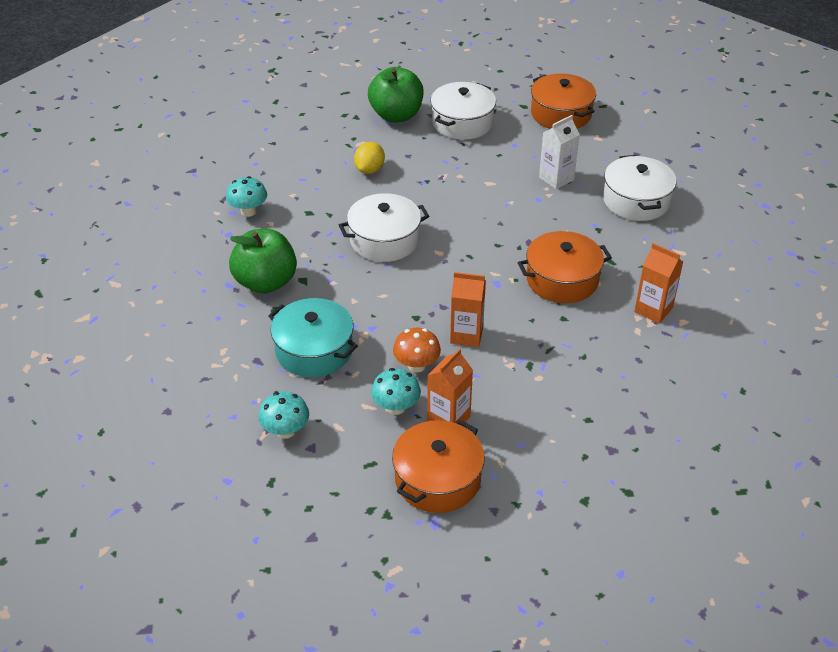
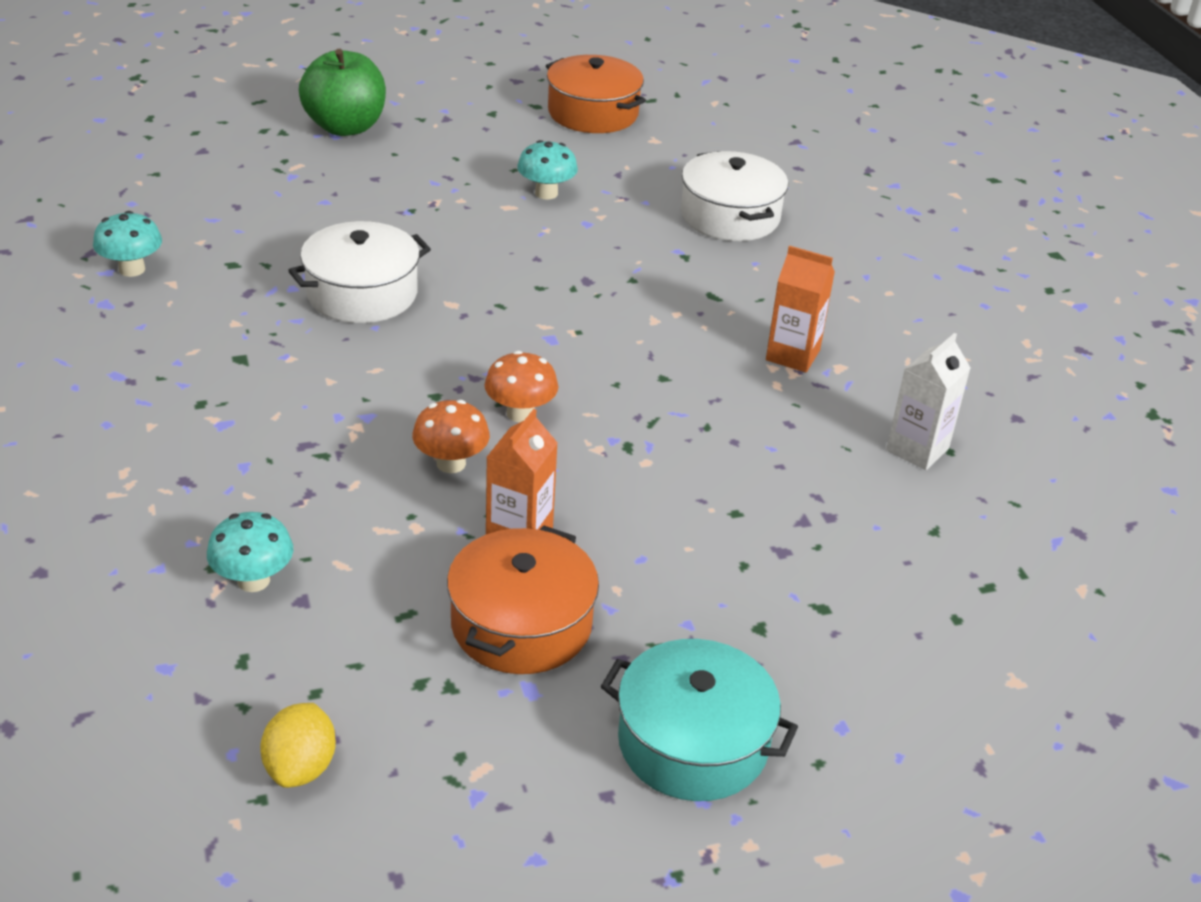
camera: 15 degrees left, 5 degrees down
green apple [229,229,297,294] -> none
turquoise pot [268,298,358,377] -> turquoise pot moved to [601,639,798,801]
yellow lemon [354,142,385,174] -> yellow lemon moved to [260,703,336,788]
turquoise mushroom [371,368,421,415] -> turquoise mushroom moved to [517,140,578,200]
white pot [430,82,496,140] -> none
orange carton [450,272,486,347] -> orange mushroom [484,351,558,423]
orange pot [518,231,612,303] -> none
white carton [539,115,580,189] -> white carton moved to [886,333,971,470]

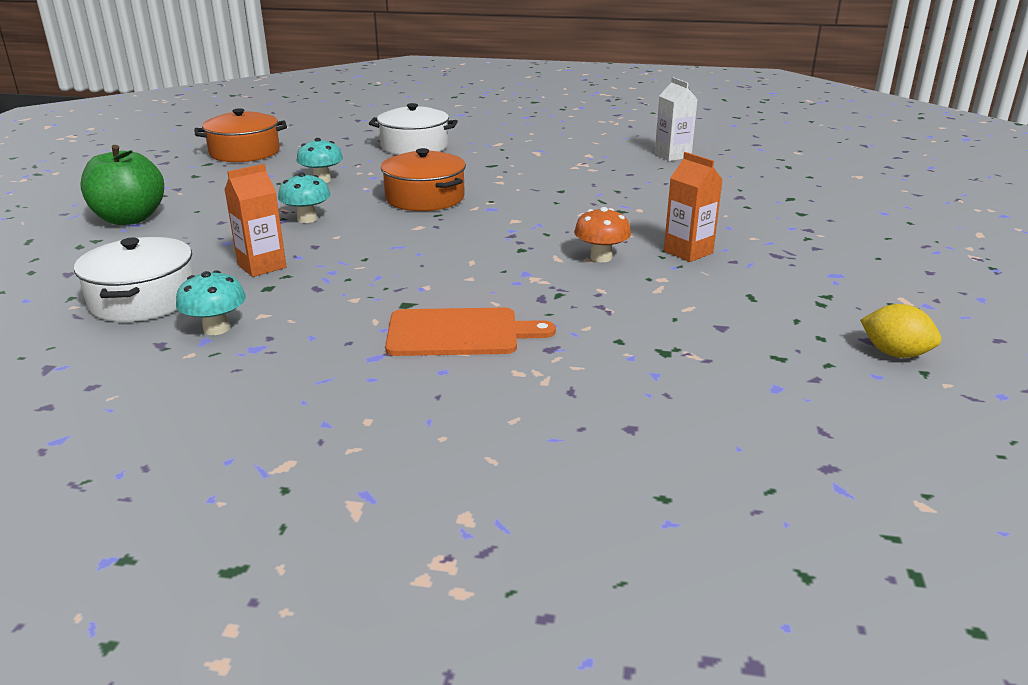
camera: 60 degrees left, 10 degrees down
turquoise mushroom [207,512,293,592] -> turquoise mushroom moved to [278,172,330,223]
white pot [288,221,431,323] -> white pot moved to [74,237,194,322]
orange pot [447,525,599,674] -> orange pot moved to [381,148,466,211]
orange mushroom [484,351,558,423] -> none
turquoise pot [601,639,798,801] -> none
orange carton [766,245,835,372] -> orange carton moved to [224,164,287,277]
none -> orange cutting board [385,308,556,356]

